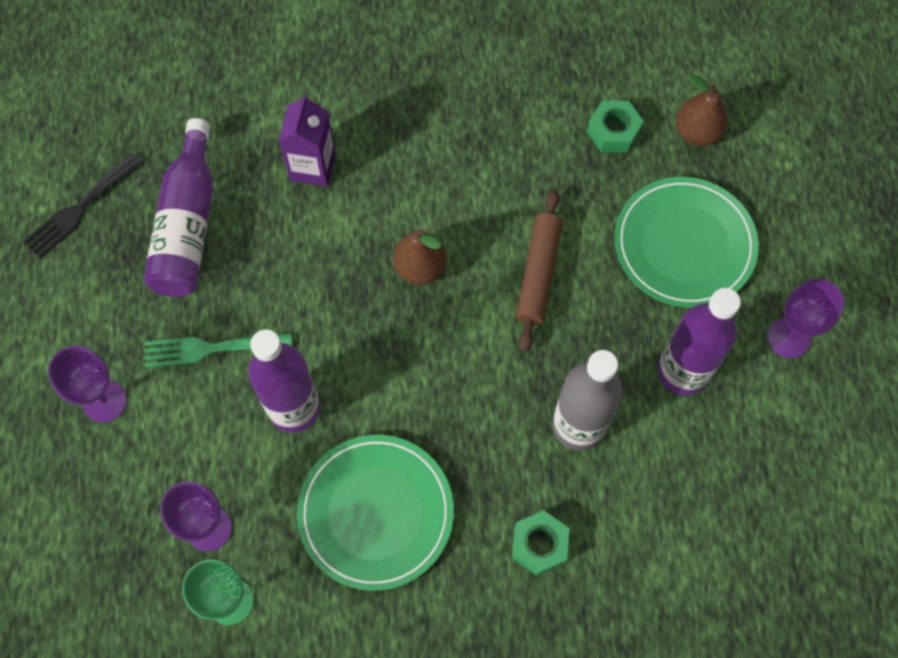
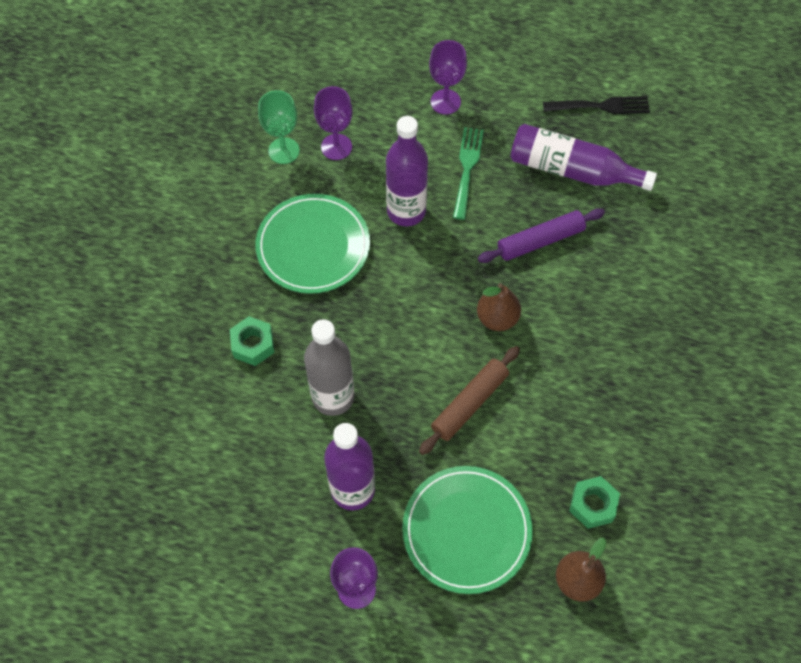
camera: 105 degrees right, 5 degrees down
black fork [23,153,143,258] -> black fork turned 120 degrees clockwise [543,96,650,114]
purple carton [279,94,336,187] -> none
brown rolling pin [516,189,562,352] -> brown rolling pin turned 75 degrees counterclockwise [419,346,520,455]
none -> purple rolling pin [478,208,605,263]

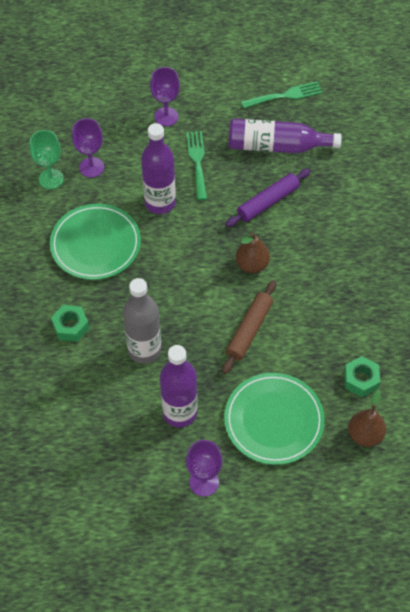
camera: 15 degrees left, 5 degrees down
black fork [543,96,650,114] -> green fork [241,81,323,108]

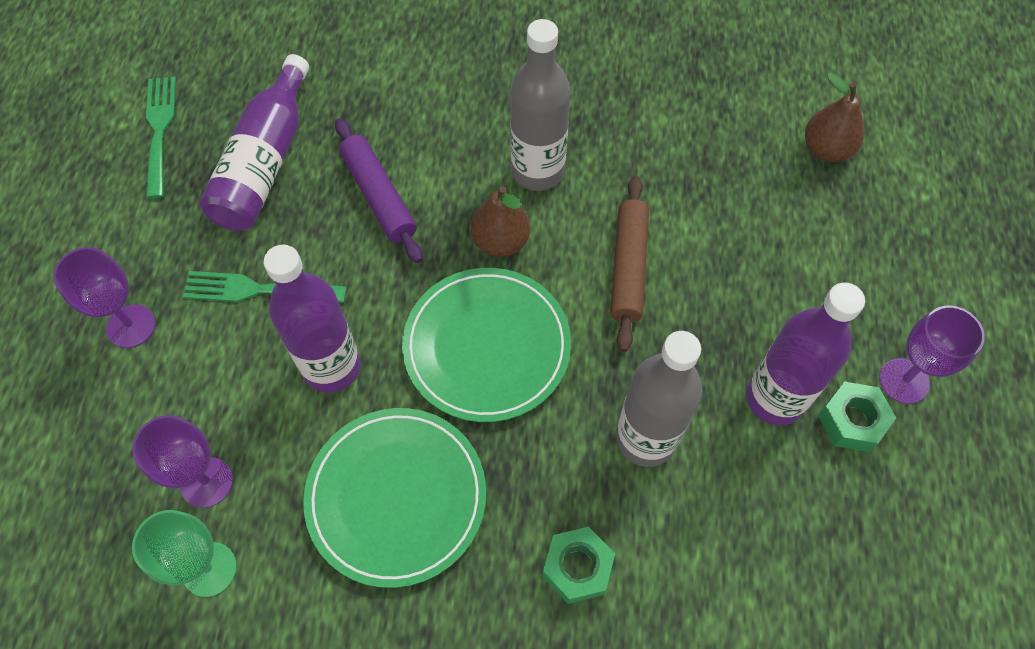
camera: 80 degrees left, 5 degrees up
brown rolling pin [222,280,276,374] -> brown rolling pin turned 60 degrees clockwise [610,176,649,352]
green plate [224,373,325,465] -> green plate moved to [402,268,571,422]
green nut [344,356,380,397] -> green nut moved to [818,382,896,452]
none -> grey bottle [510,19,571,191]

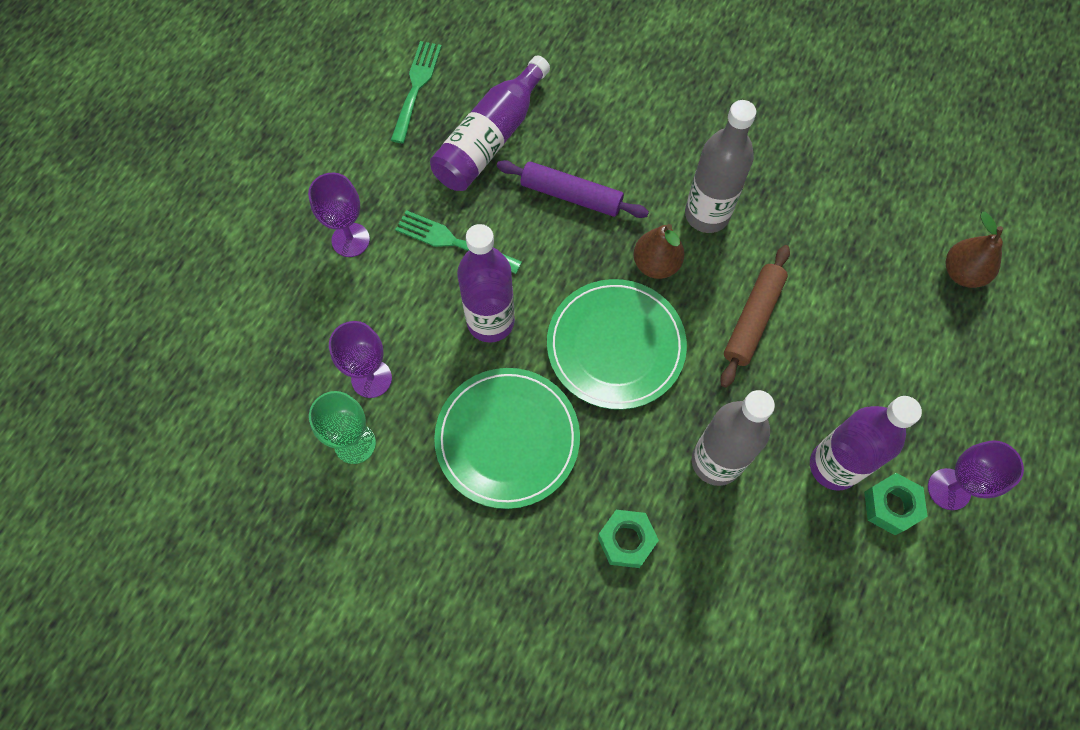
camera: 20 degrees right, 5 degrees up
purple rolling pin [335,118,422,263] -> purple rolling pin turned 60 degrees counterclockwise [497,160,649,218]

